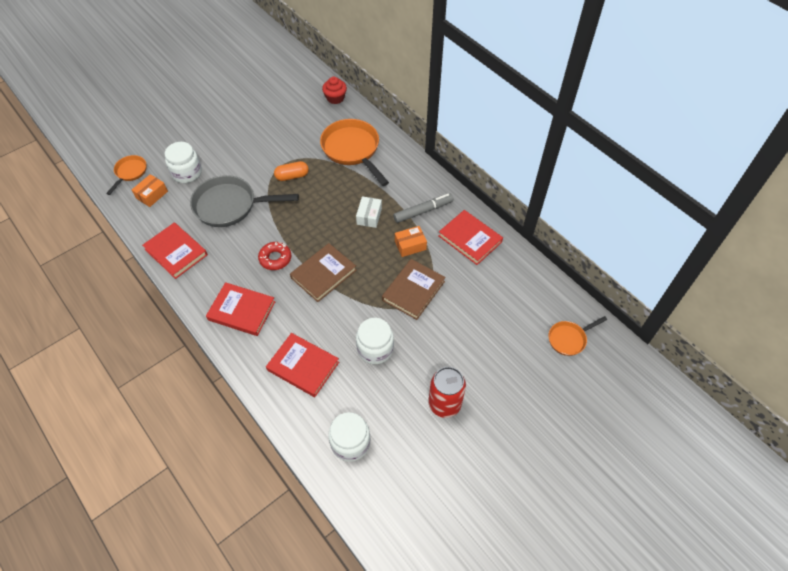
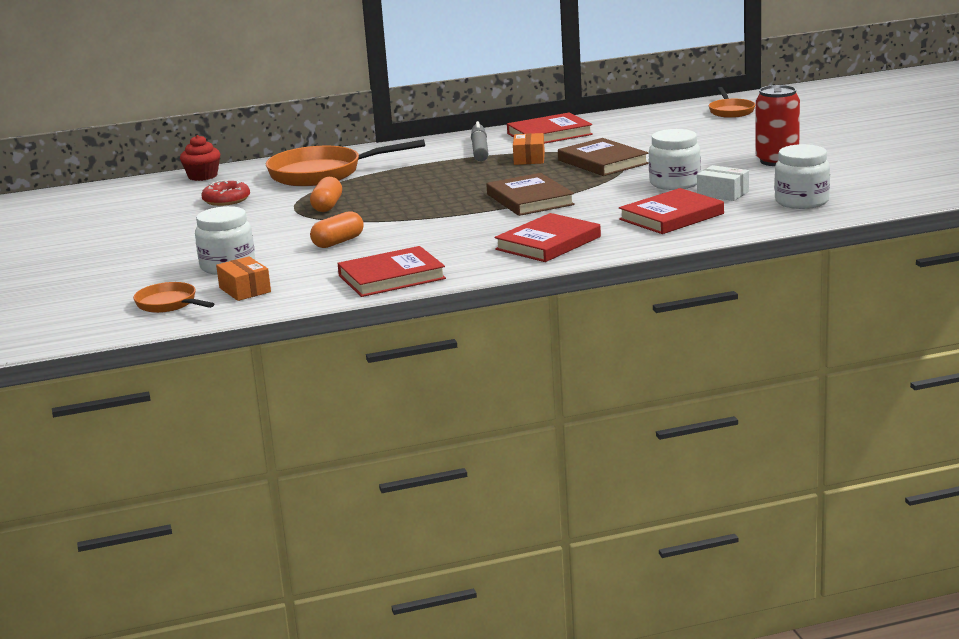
camera: 65 degrees left, 35 degrees down
grey pan [190,175,299,227] -> orange capsule [310,211,364,248]
red donut [258,242,292,270] -> red donut moved to [201,180,250,206]
white box [356,196,382,228] -> white box moved to [697,165,749,201]

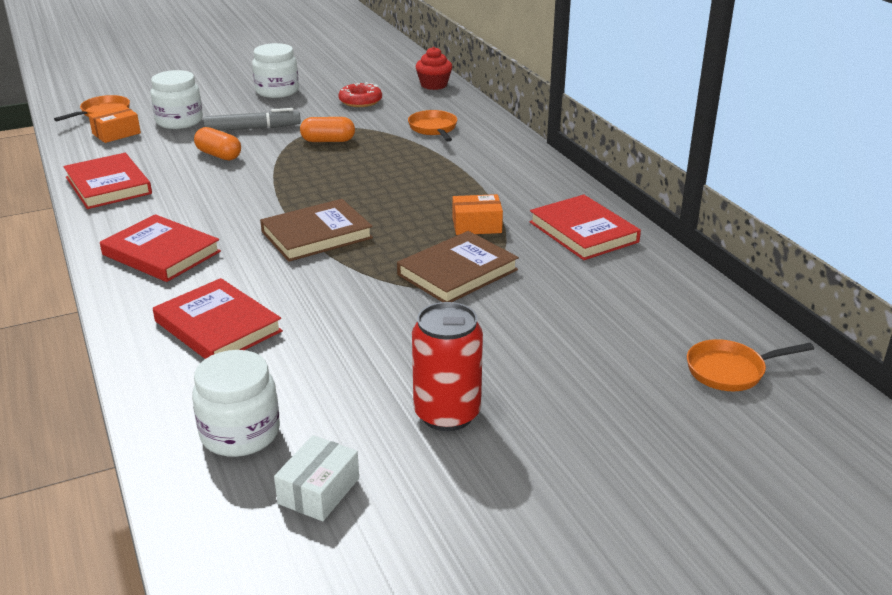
camera: 80 degrees right, 10 degrees up
orange pan [266,139,425,186] -> orange pan [408,110,457,142], size x0.53
grey marker [471,121,489,161] -> grey marker moved to [204,108,301,131]
white jar [649,129,701,190] -> white jar moved to [252,43,299,98]
white box [697,165,749,201] -> white box moved to [274,435,359,521]

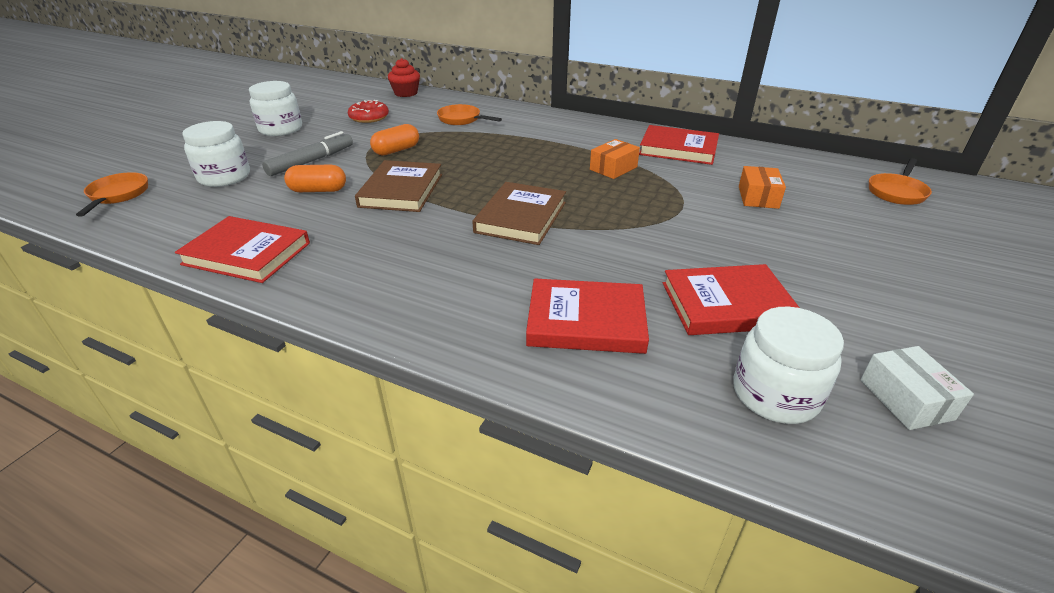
camera: 40 degrees left, 5 degrees up
orange box [88,105,141,143] -> orange box moved to [739,166,786,209]
red book [100,214,221,282] -> red book moved to [663,264,800,335]
brown book [397,231,519,302] -> brown book moved to [355,160,442,212]
red can [412,302,483,431] -> none

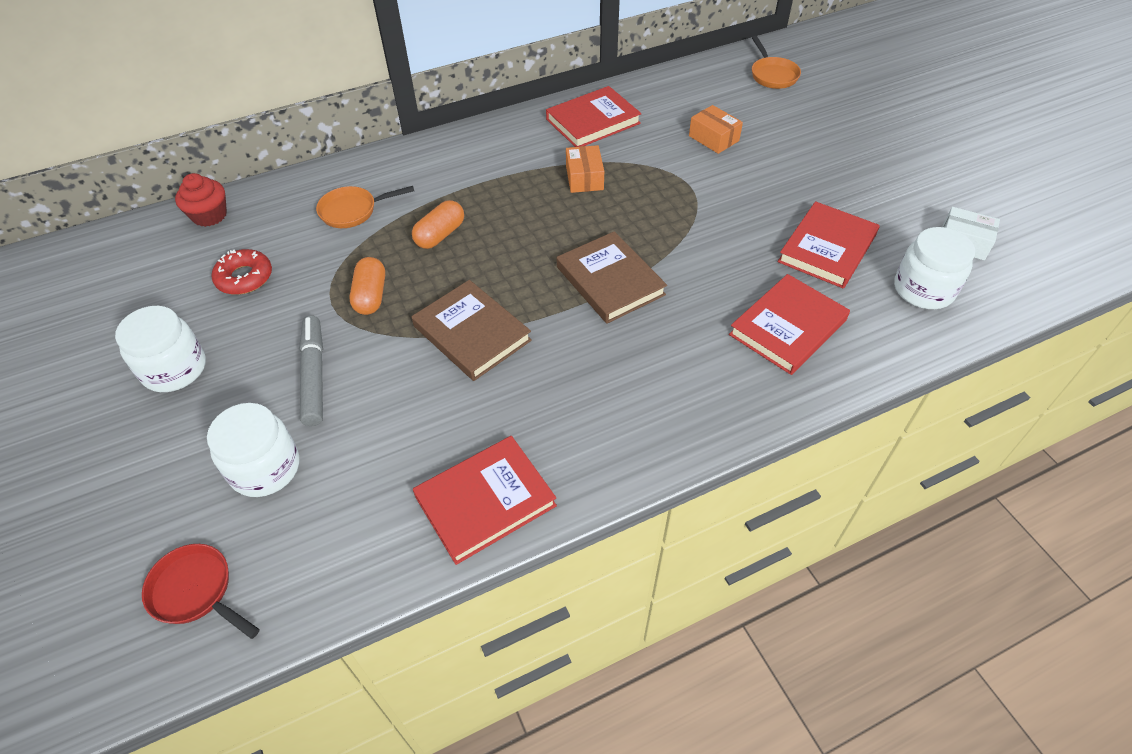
camera: 50 degrees left, 15 degrees up
orange pan [76,172,148,217] -> red pan [142,544,260,639]
orange capsule [284,164,346,192] -> orange capsule moved to [412,200,464,249]

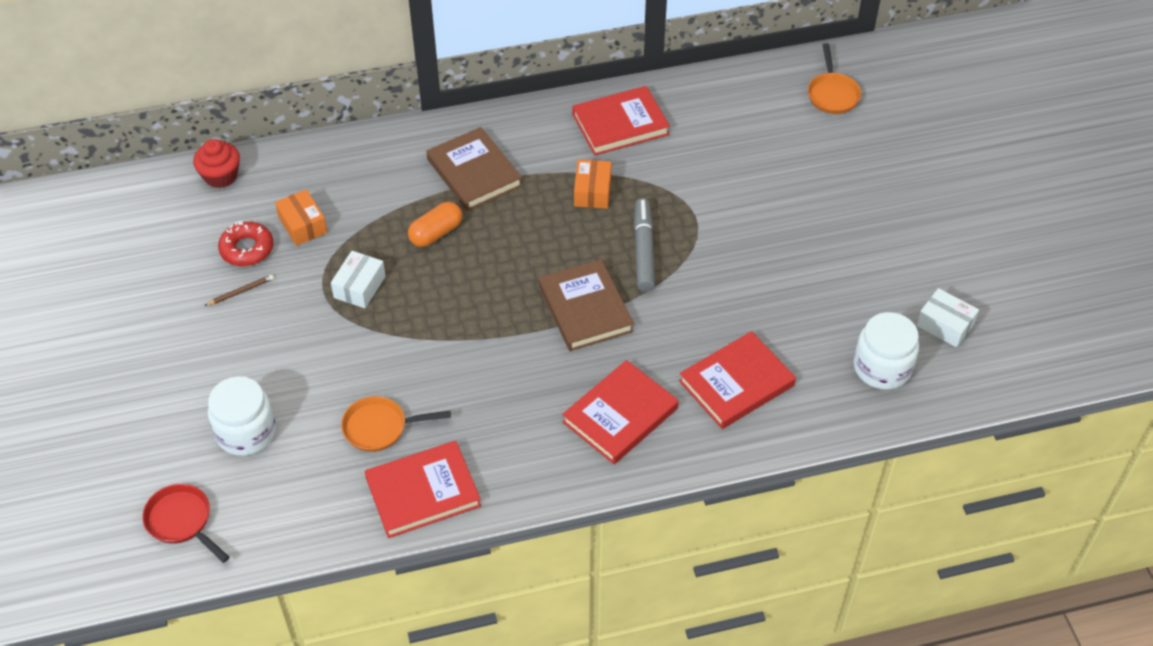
camera: 10 degrees right, 0 degrees up
white jar [115,306,206,392] -> none
grey marker [299,315,323,426] -> grey marker moved to [634,198,655,292]
orange pan [316,186,414,228] -> orange pan moved to [341,396,451,452]
orange capsule [349,257,385,315] -> white box [331,251,386,308]
brown book [412,280,532,381] -> brown book moved to [426,127,523,211]
orange box [689,105,743,154] -> orange box moved to [275,189,328,246]
red book [778,201,879,288] -> red book moved to [562,360,679,464]
none -> brown pencil [204,275,274,306]

